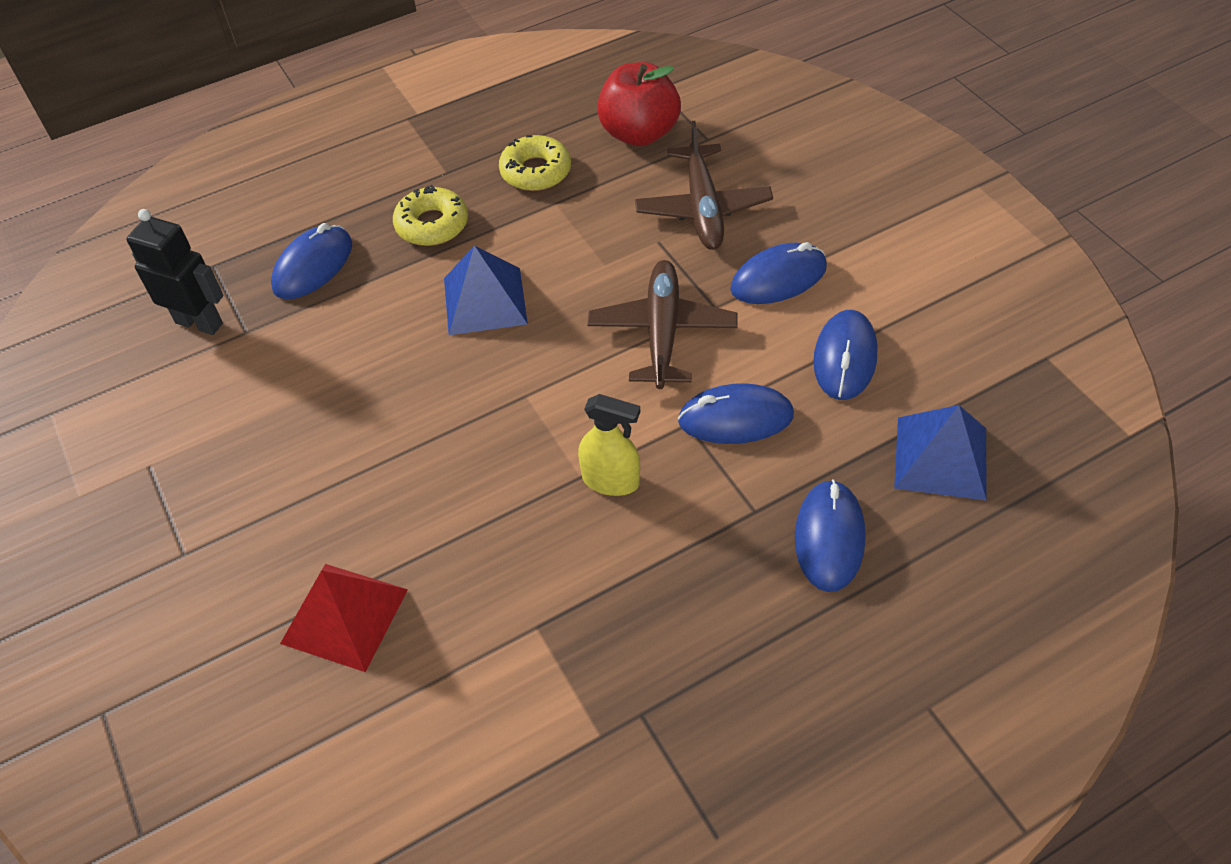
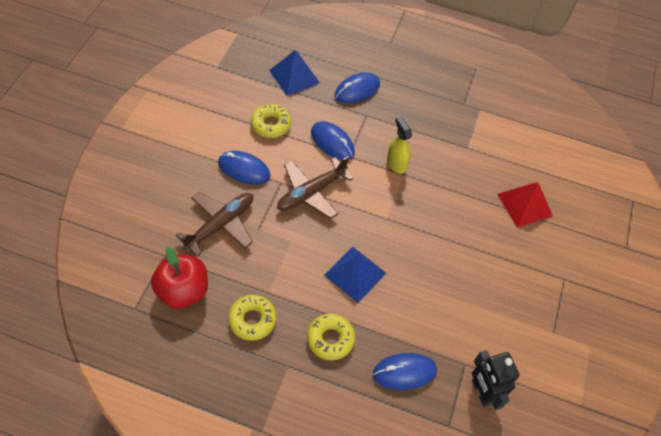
camera: 140 degrees left, 5 degrees up
blue mouse [813,310,878,400] -> yellow donut [251,104,291,138]

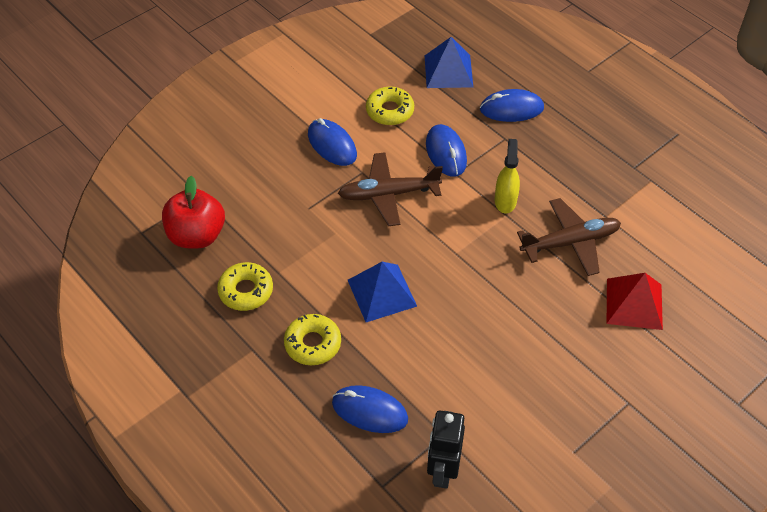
camera: 35 degrees right, 5 degrees down
brown plane [176,192,253,257] -> brown plane moved to [517,198,621,276]

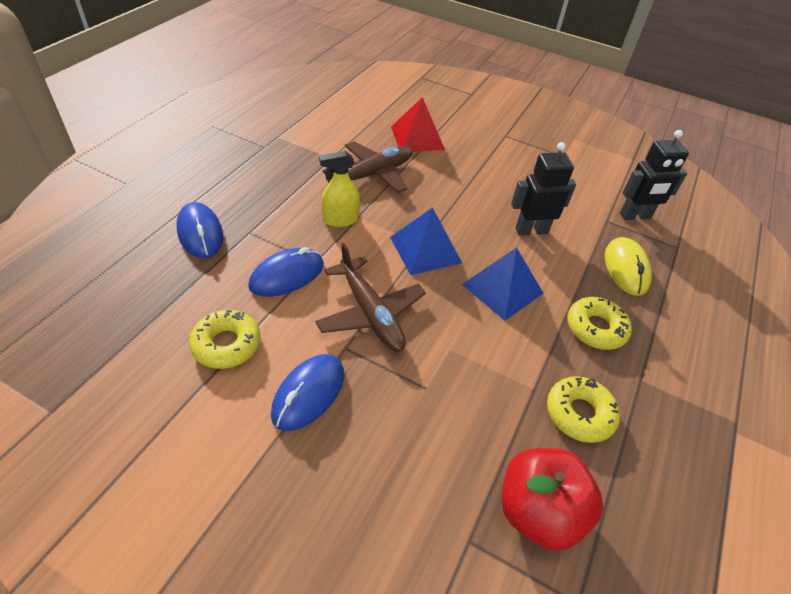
camera: 115 degrees left, 5 degrees down
blue mouse [332,385,408,433] -> yellow mouse [605,237,652,296]
blue pyramid [425,37,473,88] -> blue pyramid moved to [390,207,462,275]
brown plane [517,198,621,276] -> brown plane turned 90 degrees clockwise [322,141,413,193]
none -> black robot [511,142,576,235]

